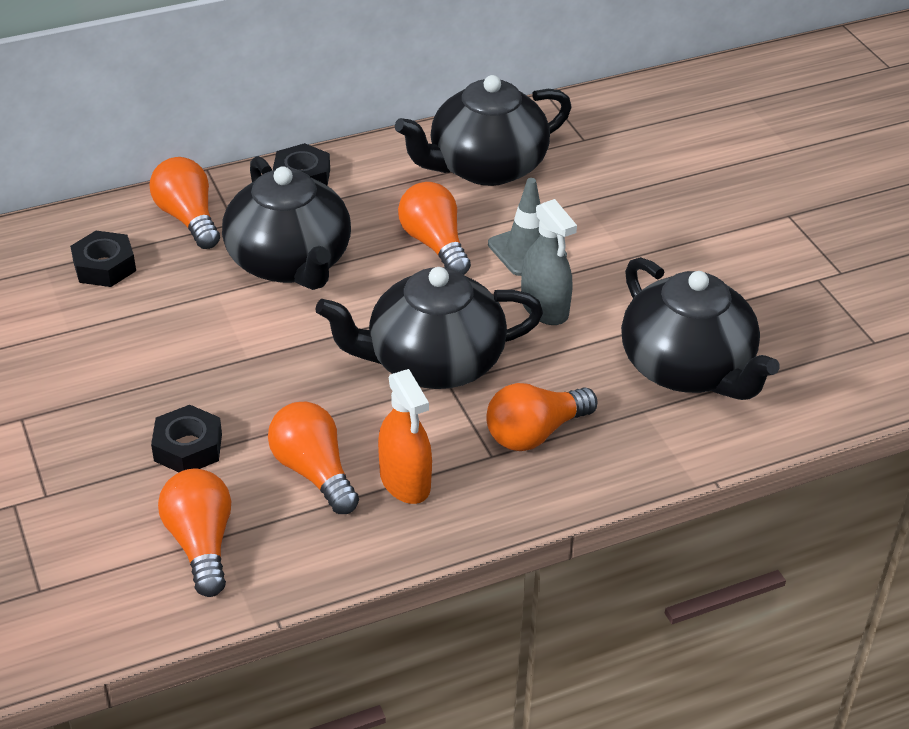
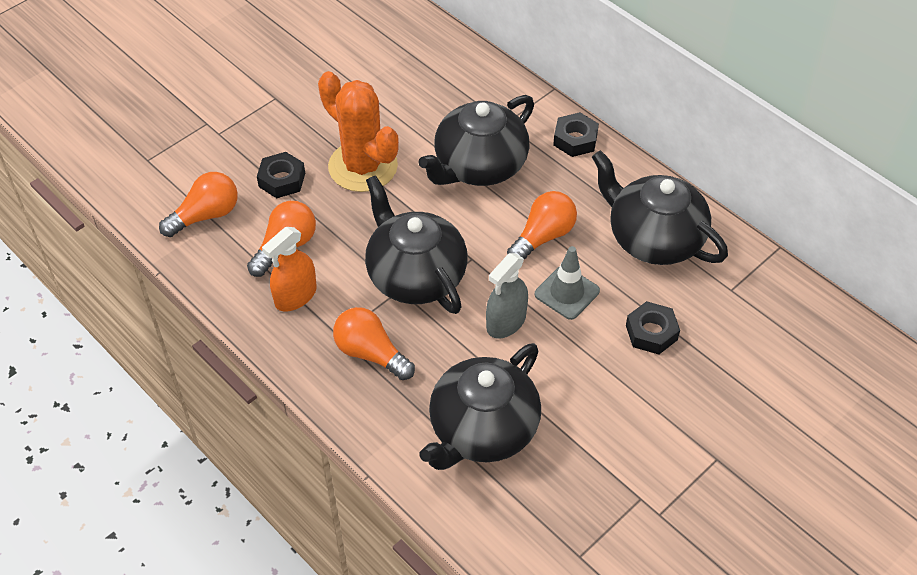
camera: 70 degrees right, 10 degrees up
black nut [70,231,136,287] -> black nut moved to [626,301,680,355]
orange light bulb [149,157,220,249] -> none
none -> orange cactus [318,71,399,192]

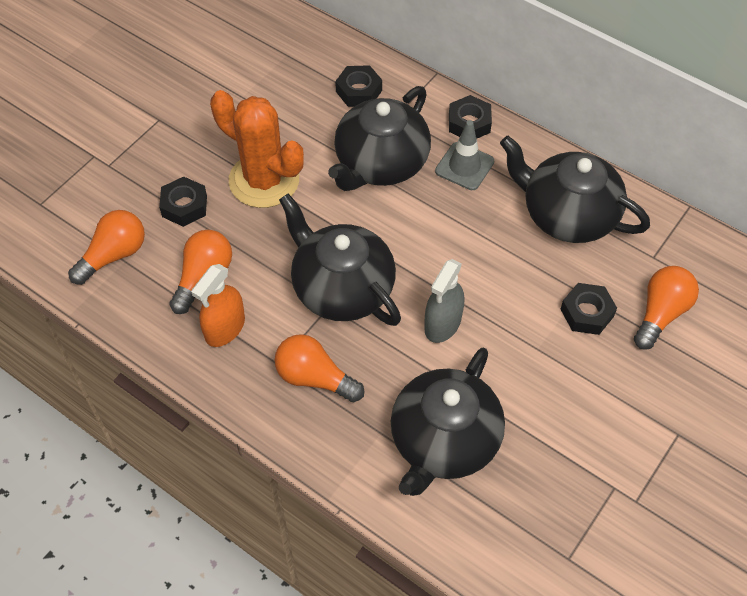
camera: 10 degrees left, 5 degrees up
orange light bulb [507,191,577,259] -> orange light bulb moved to [634,266,699,350]
grey traffic cone [535,246,600,320] -> grey traffic cone moved to [435,120,494,190]
none -> black nut [335,65,382,107]

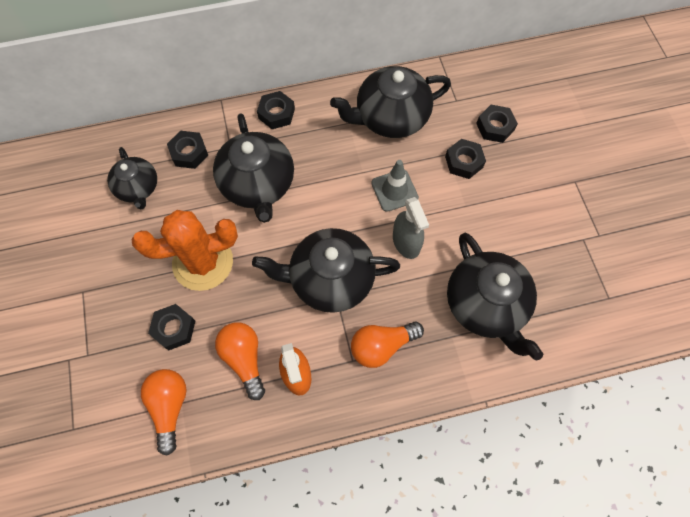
camera: 50 degrees left, 10 degrees up
grey traffic cone [435,120,494,190] -> grey traffic cone moved to [371,160,419,212]
orange light bulb [634,266,699,350] -> black nut [476,105,518,143]
none -> black teapot [107,147,157,209]

